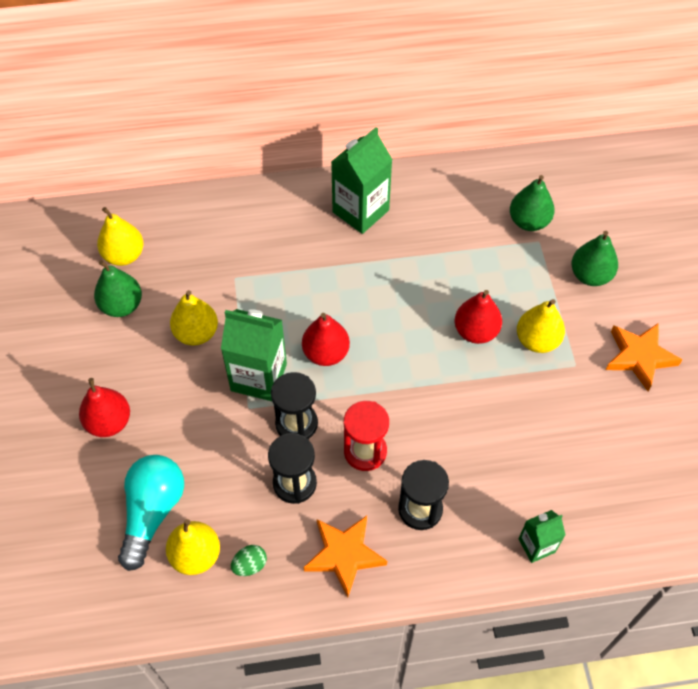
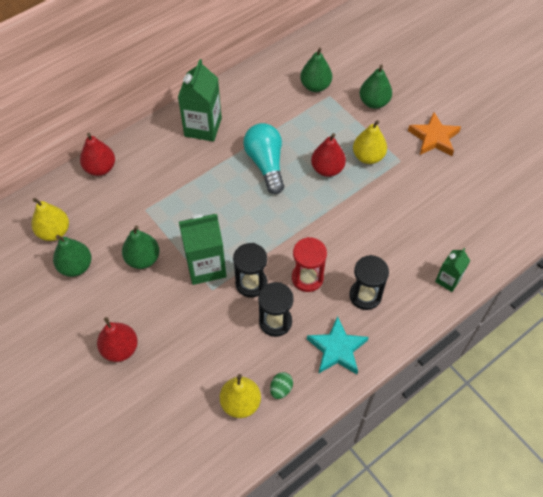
camera: 30 degrees left, 0 degrees up
turquoise light bulb [118,455,184,571] -> turquoise light bulb moved to [243,123,284,194]
yellow pear [170,290,218,346] -> green pear [122,225,160,269]
red pear [302,313,350,366] -> red pear moved to [80,133,115,176]
orange star [304,516,387,598] -> turquoise star [307,316,369,374]

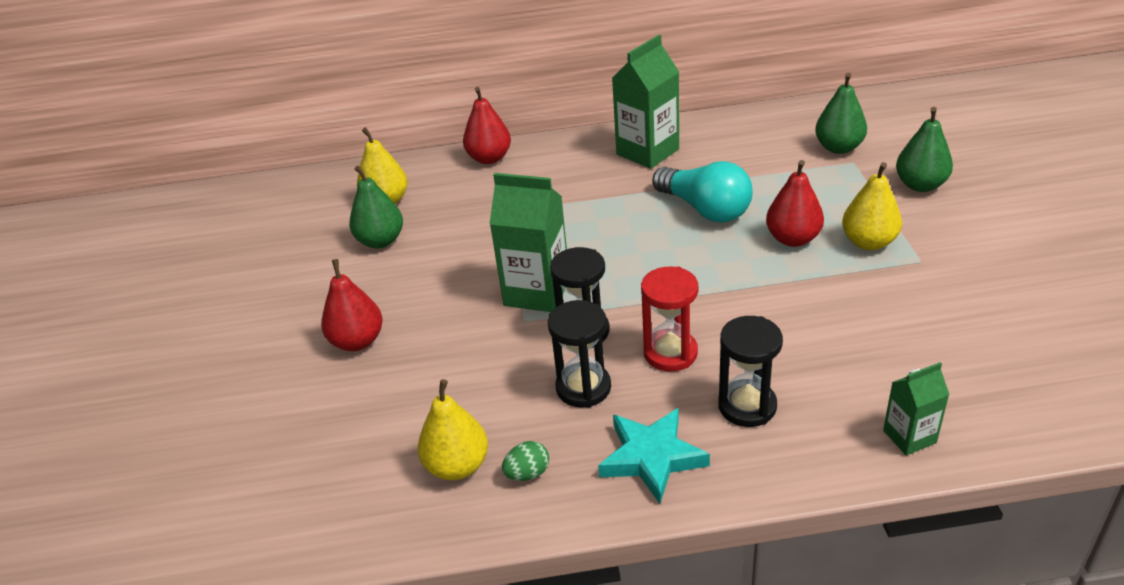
camera: 35 degrees right, 20 degrees down
green pear [122,225,160,269] -> none
turquoise light bulb [243,123,284,194] -> turquoise light bulb turned 120 degrees clockwise [652,161,753,223]
orange star [408,112,461,156] -> none

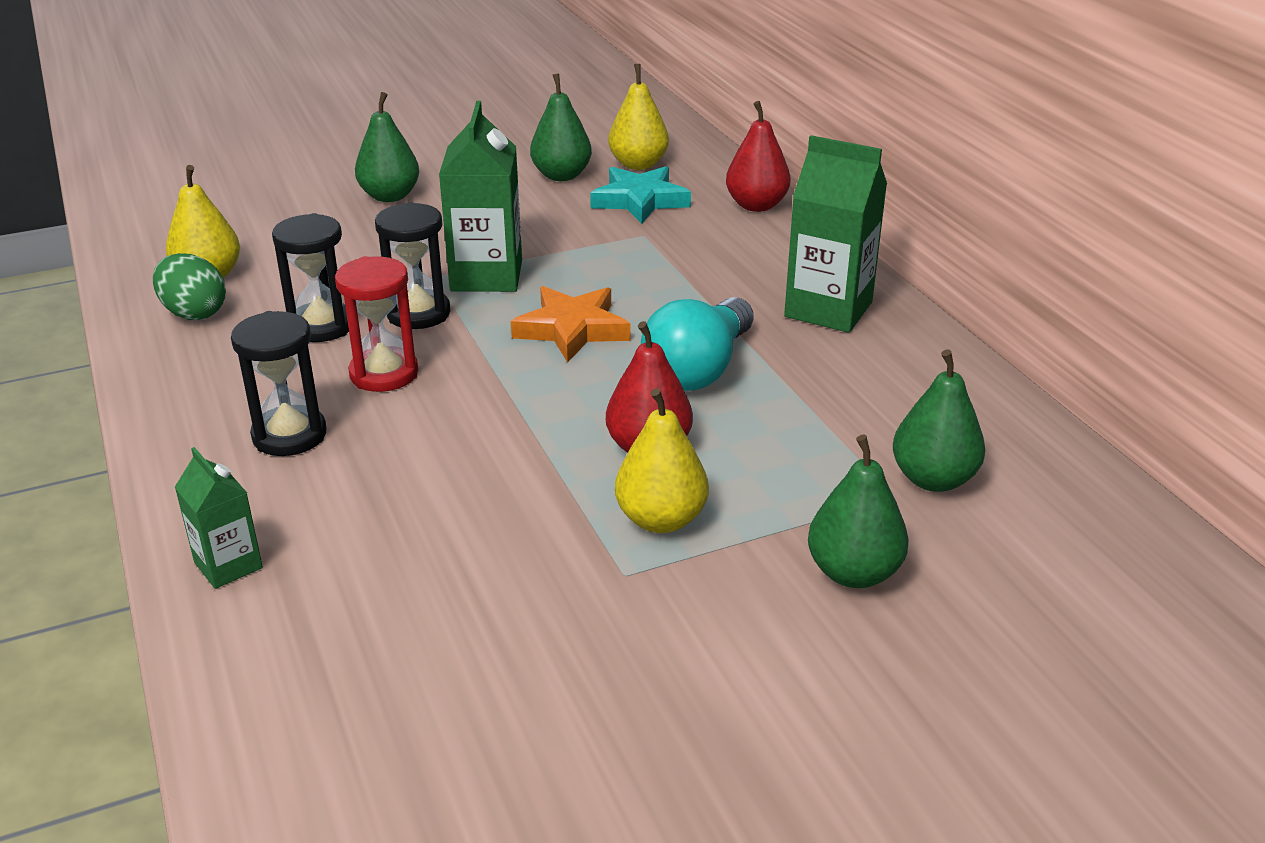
camera: 70 degrees right, 5 degrees down
red pear [321,259,383,351] -> green pear [355,92,419,202]
green egg [502,441,549,481] -> green egg [153,253,226,320], size x1.59
turquoise star [598,408,710,504] -> turquoise star moved to [590,166,691,224]
none -> orange star [511,286,631,363]

